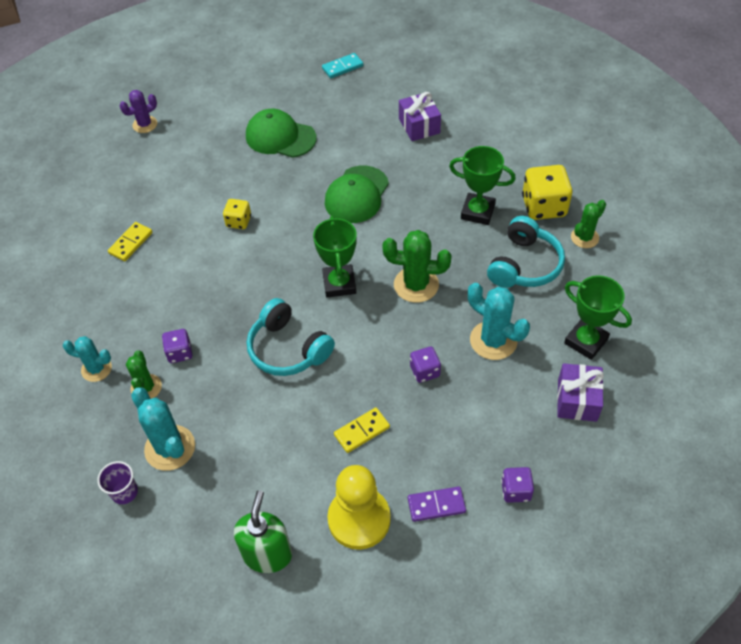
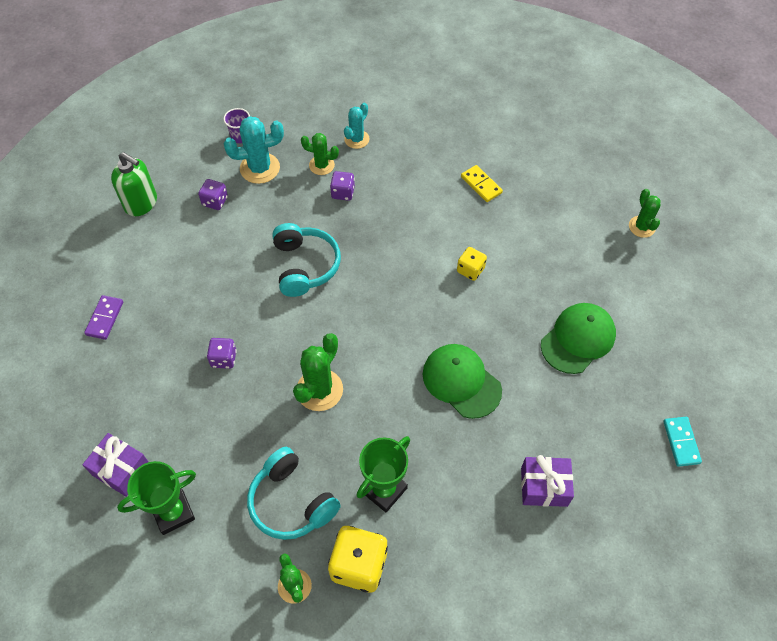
camera: 110 degrees right, 5 degrees up
purple cactus [120,90,157,133] -> green cactus [629,189,661,238]
turquoise headphones [247,298,335,376] -> turquoise headphones turned 105 degrees clockwise [272,223,341,297]
green trophy [313,216,357,298] -> none
yellow pawn [327,465,391,550] -> none
yellow domino [334,407,390,453] -> none
turquoise cactus [468,283,530,360] -> none
purple dice [501,467,534,503] -> purple dice moved to [198,179,228,210]

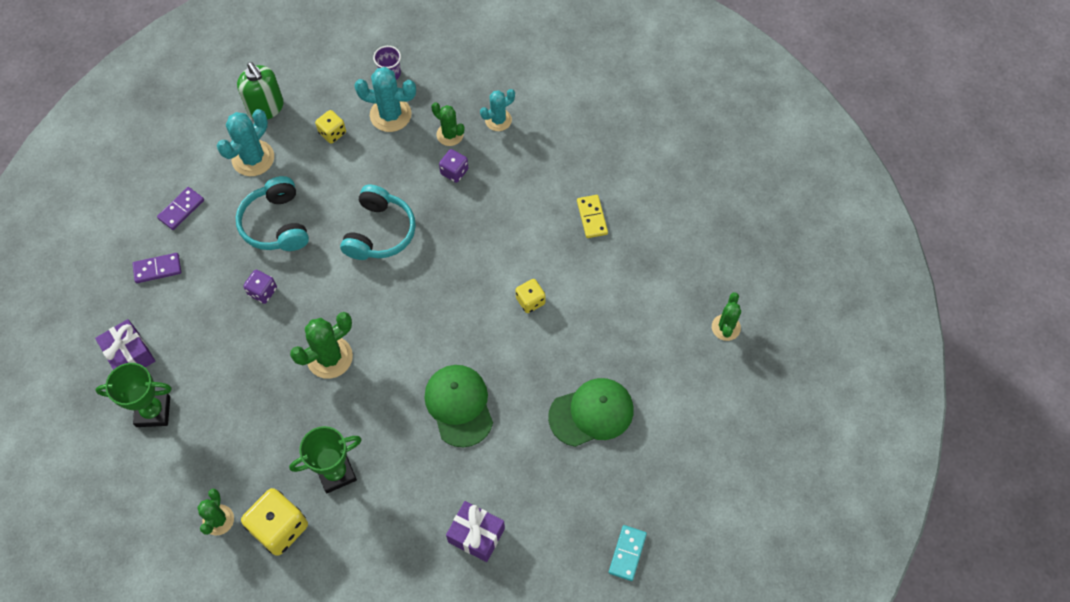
camera: 25 degrees right, 5 degrees up
purple dice [198,179,228,210] -> yellow dice [315,110,346,144]
turquoise headphones [247,447,341,540] -> turquoise headphones moved to [236,176,309,251]
none -> purple domino [132,253,181,283]
none -> turquoise cactus [217,109,274,176]

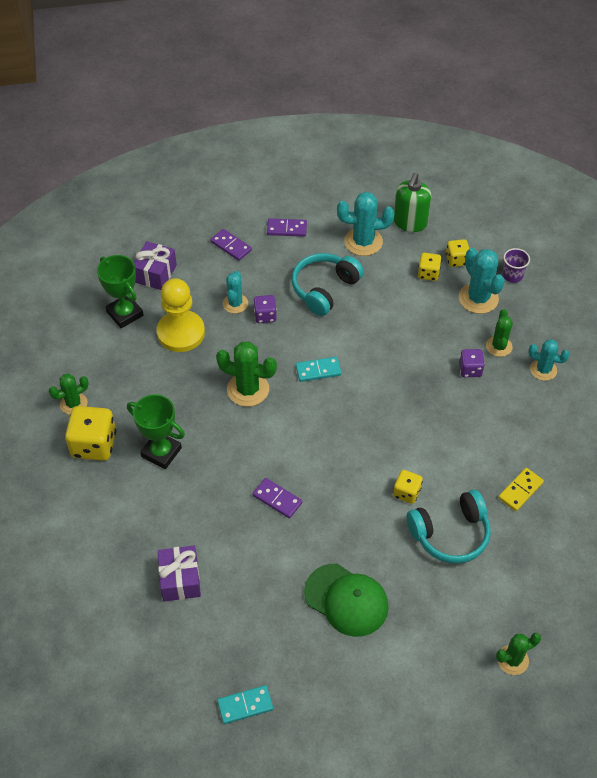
camera: 55 degrees right, 10 degrees down
turquoise headphones [340,185,416,260] -> turquoise headphones moved to [407,490,491,564]
green cap [424,365,493,447] -> purple domino [253,478,302,518]
none -> yellow pawn [157,278,205,352]
none -> turquoise cactus [223,271,248,314]
none -> turquoise domino [296,357,341,382]
none -> yellow dice [446,239,469,267]

